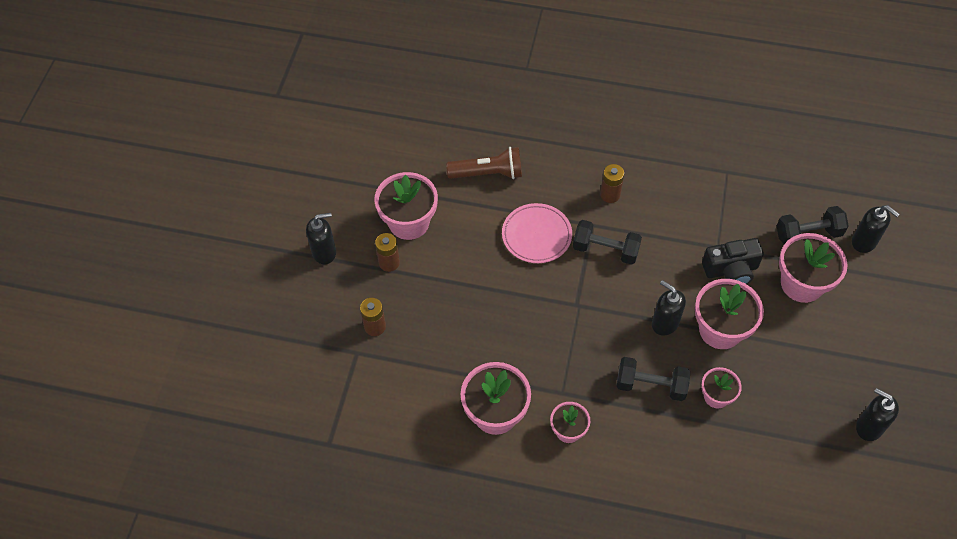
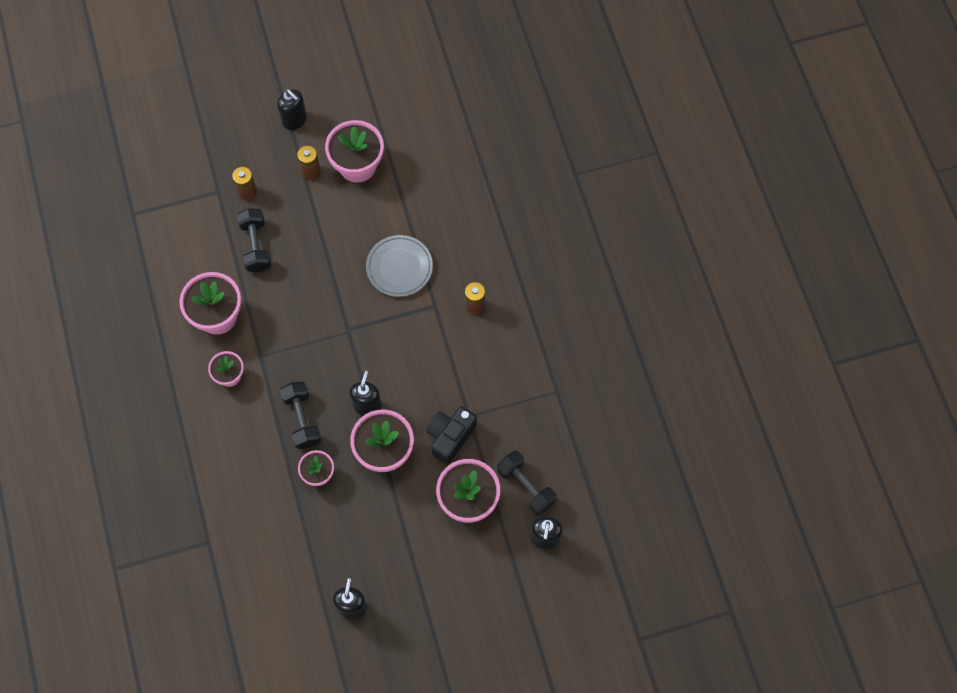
camera: 60 degrees right, 10 degrees up
brown flashlight [446,147,522,179] -> none
pink plate [502,203,572,263] -> grey plate [366,235,433,297]
black dumbbell [573,220,642,265] -> black dumbbell moved to [237,208,271,272]
black camera [702,238,764,284] -> black camera turned 75 degrees clockwise [426,406,477,464]

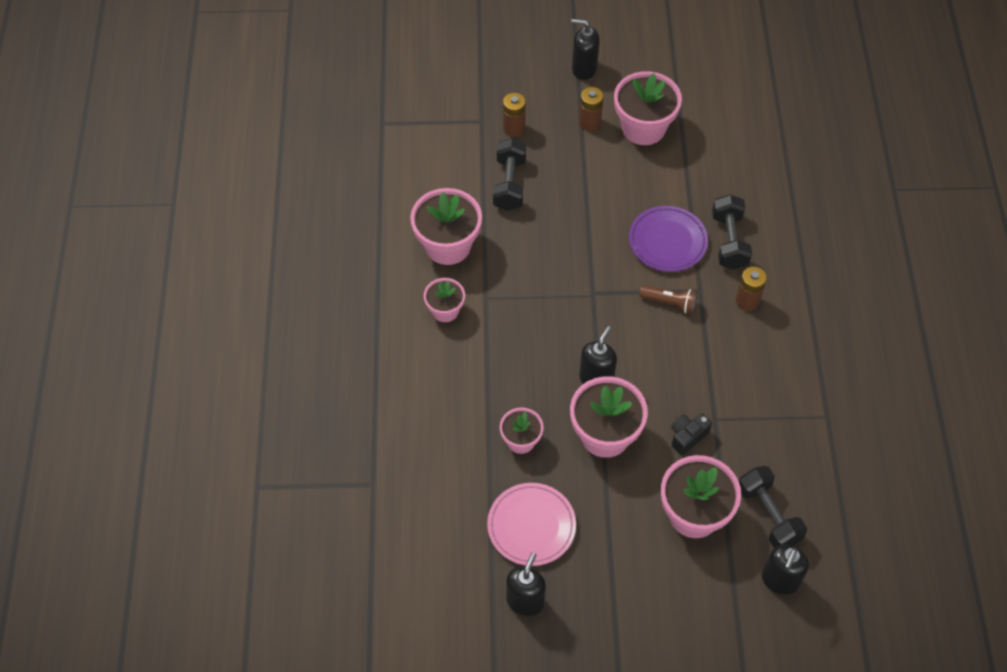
camera: 15 degrees right, 10 degrees down
black soap dispenser [277,89,307,130] -> black soap dispenser turned 135 degrees clockwise [571,19,600,80]
black dumbbell [280,382,321,449] -> black dumbbell moved to [712,194,752,270]
grey plate [366,235,433,297] -> purple plate [629,206,708,272]
black camera [426,406,477,464] -> black camera [671,414,712,455], size x0.63
none -> pink plate [487,483,576,566]
none -> brown flashlight [639,285,697,313]

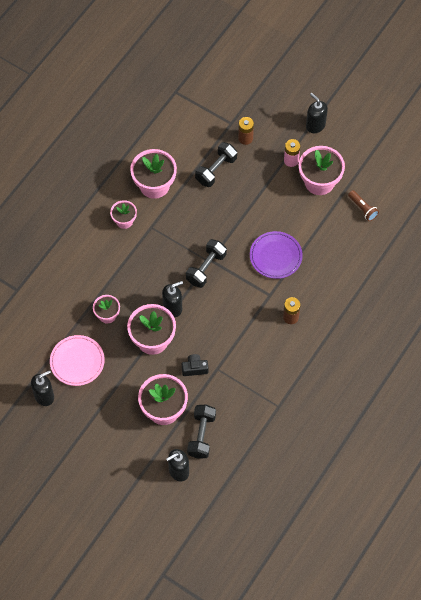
camera: 35 degrees right, 5 degrees up
brown battery [579,87,604,131] -> pink battery [284,139,300,167]
brown flashlight [639,285,697,313] -> brown flashlight moved to [348,190,379,221]
black dumbbell [712,194,752,270] -> black dumbbell moved to [186,239,227,288]

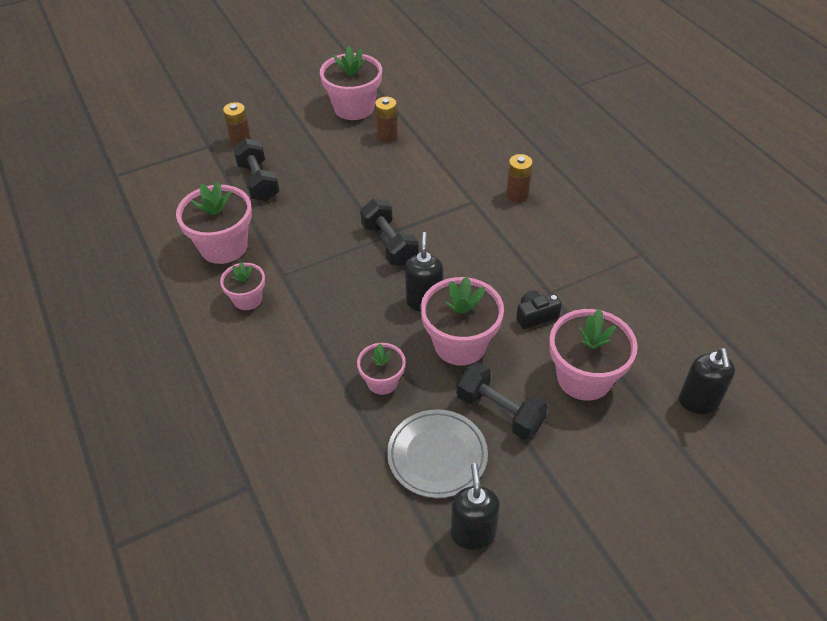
camera: 60 degrees left, 15 degrees down
pink plate [50,335,105,386] -> grey plate [387,409,488,498]
black camera [182,354,208,376] -> black camera turned 45 degrees clockwise [516,290,562,329]
black dumbbell [187,405,216,459] -> black dumbbell moved to [456,362,548,440]
purple plate [250,231,303,279] -> none
pink battery [284,139,300,167] -> none
black soap dispenser [306,93,328,133] -> none
brown flashlight [348,190,379,221] -> none
none -> brown battery [375,97,398,143]

